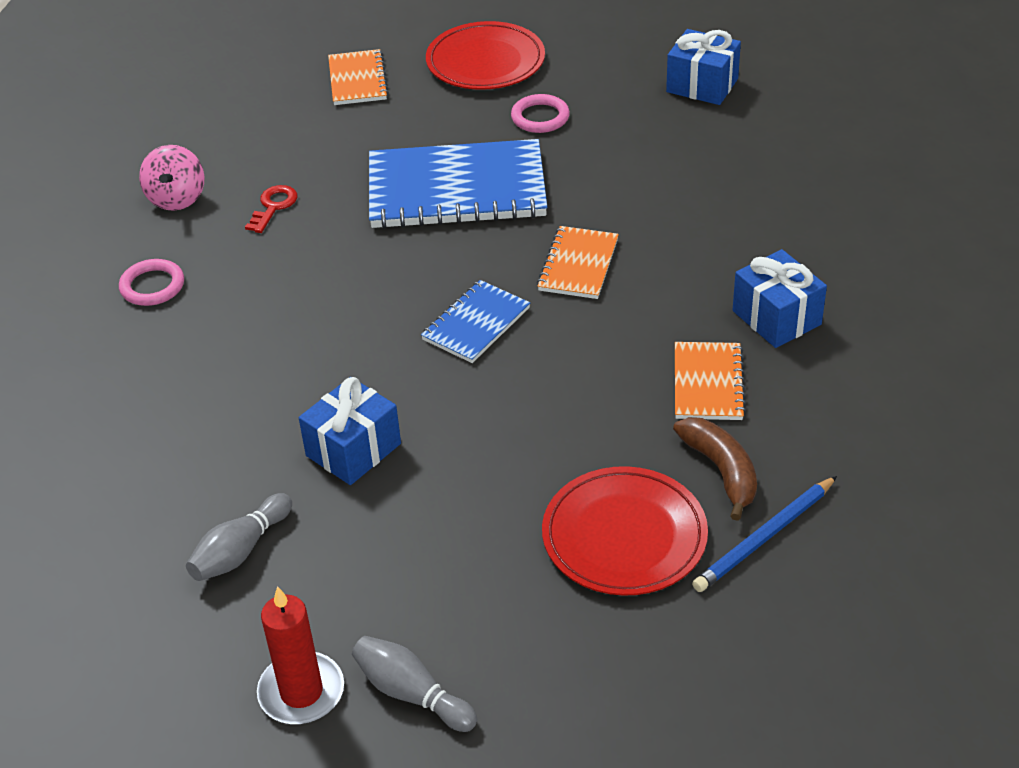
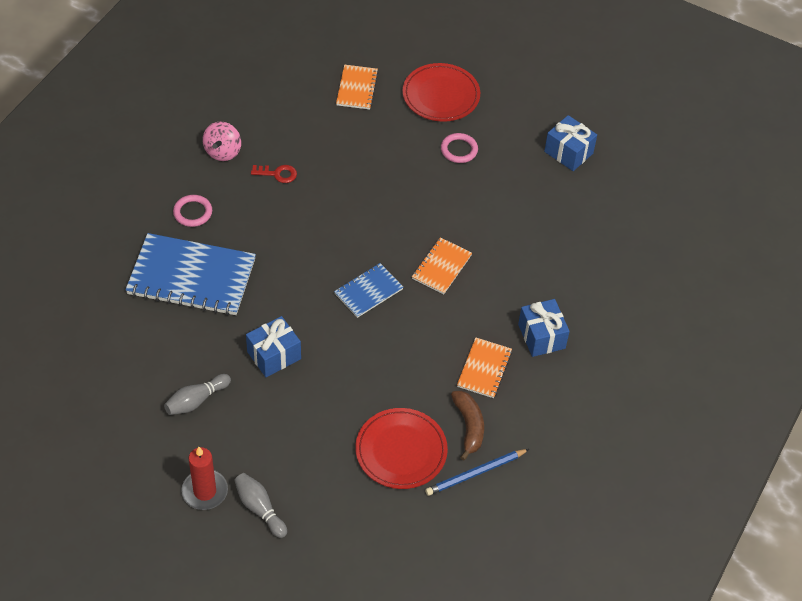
camera: 10 degrees right, 10 degrees up
red key [245,185,298,233] -> red key turned 60 degrees clockwise [251,165,297,183]
blue notebook [369,139,547,229] -> blue notebook moved to [125,233,256,316]

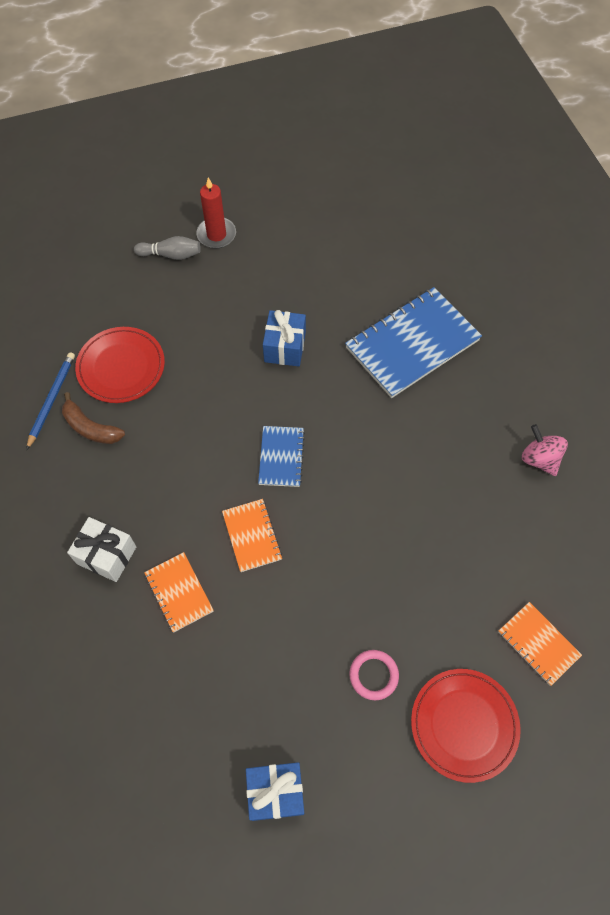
camera: 135 degrees right, 10 degrees up
grey bowling pin [164,374,231,415] -> none
pink ring [173,195,212,227] -> none
red key [251,165,297,183] -> none
orange notebook [457,337,512,398] -> orange notebook moved to [144,552,214,632]
blue gift [518,299,570,357] -> white gift [67,517,136,582]

